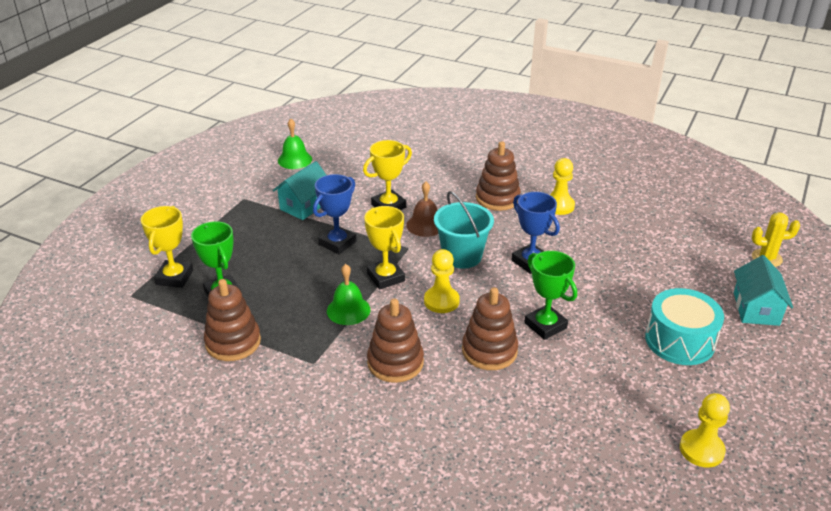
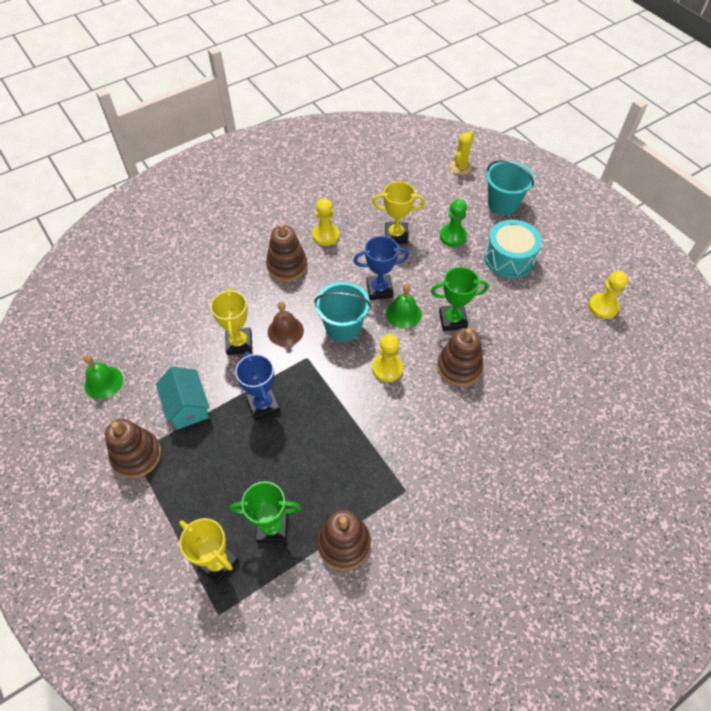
camera: 60 degrees left, 20 degrees up
green bell [327,264,371,325] -> green bell moved to [386,284,422,329]
yellow trophy [364,206,405,290] -> yellow trophy moved to [372,181,425,244]
brown stacking toy [367,299,424,383] -> brown stacking toy moved to [105,419,161,478]
turquoise house [734,255,793,326] -> turquoise bucket [486,160,534,215]
none -> green pawn [440,199,467,247]

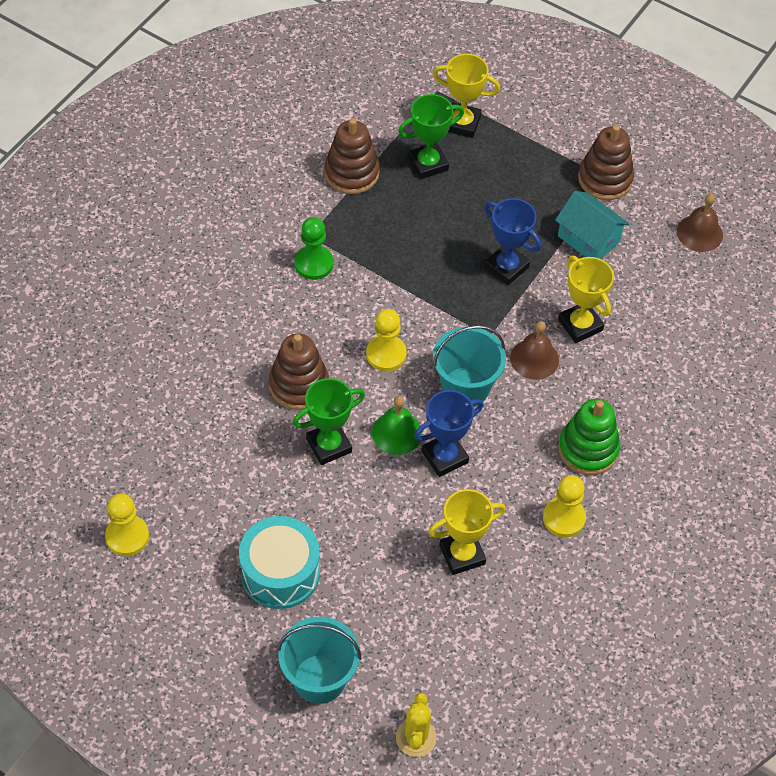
camera: 155 degrees right, 0 degrees up
green bell [83,354,123,399] -> brown bell [677,194,723,252]
brown stacking toy [266,223,308,282] -> green stacking toy [558,399,620,475]
green pawn [440,199,467,247] -> green pawn moved to [294,217,333,280]

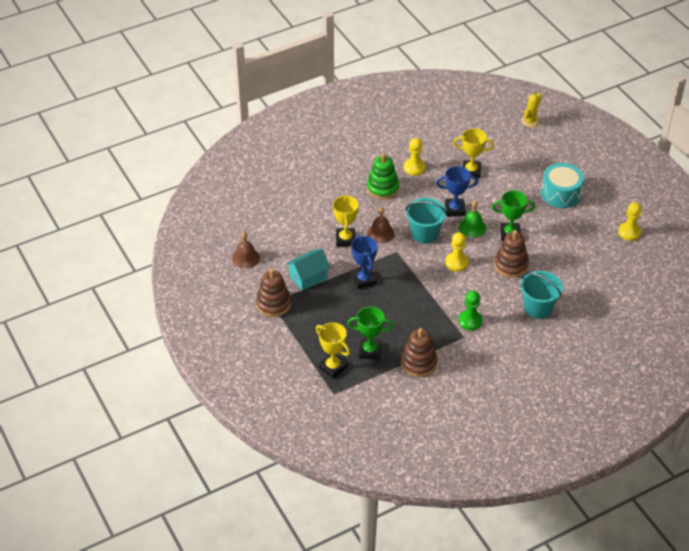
camera: 150 degrees left, 10 degrees down
turquoise bucket [277,617,361,704] -> turquoise bucket moved to [520,271,563,319]
turquoise house [555,191,629,259] -> turquoise house turned 75 degrees clockwise [286,249,330,291]

